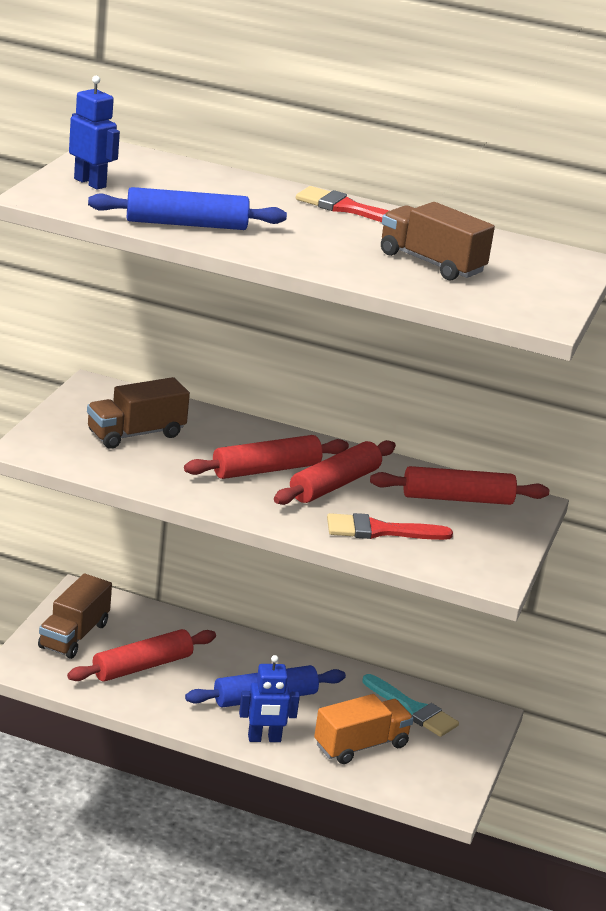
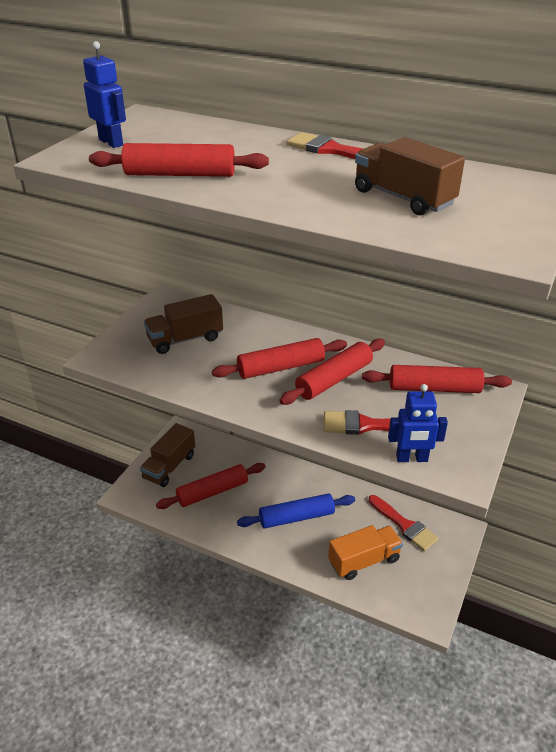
camera: 10 degrees right, 10 degrees up
blue rolling pin [88,187,287,230] -> red rolling pin [89,143,269,177]
blue robot [239,655,300,742] -> blue robot moved to [388,384,448,462]
turquoise brush [362,674,459,737] -> red brush [368,495,439,551]

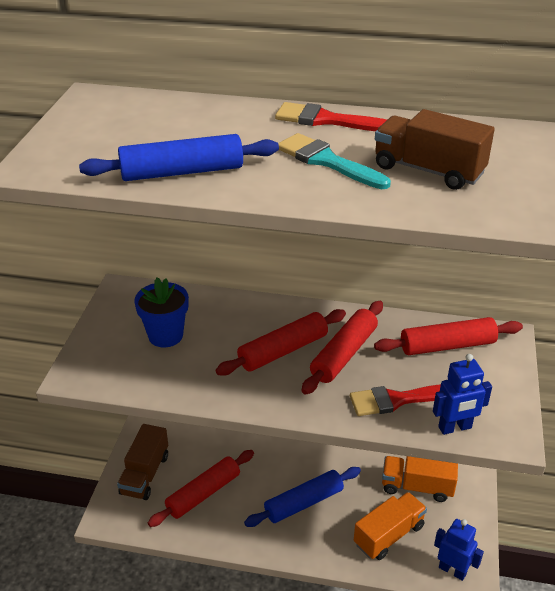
camera: 15 degrees left, 0 degrees up
blue robot [83,41,126,148] -> blue robot moved to [434,519,484,581]
red rolling pin [89,143,269,177] -> blue rolling pin [79,134,279,181]
brown truck [144,294,223,354] -> blue flower pot [134,278,189,347]
red brush [368,495,439,551] -> orange truck [382,456,458,502]
none -> turquoise brush [278,133,391,189]

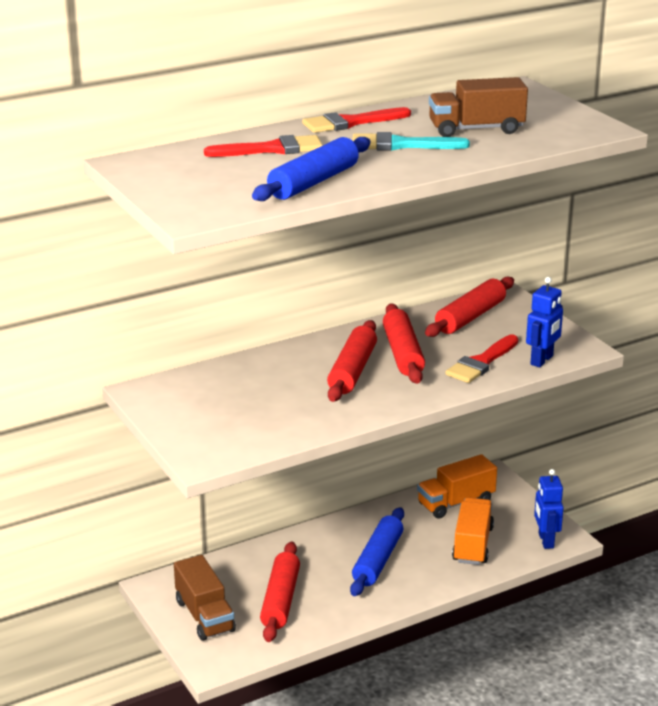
camera: 40 degrees left, 10 degrees down
blue flower pot [134,278,189,347] -> none
blue robot [434,519,484,581] -> blue robot turned 90 degrees counterclockwise [534,469,564,549]
none -> red brush [204,135,323,157]

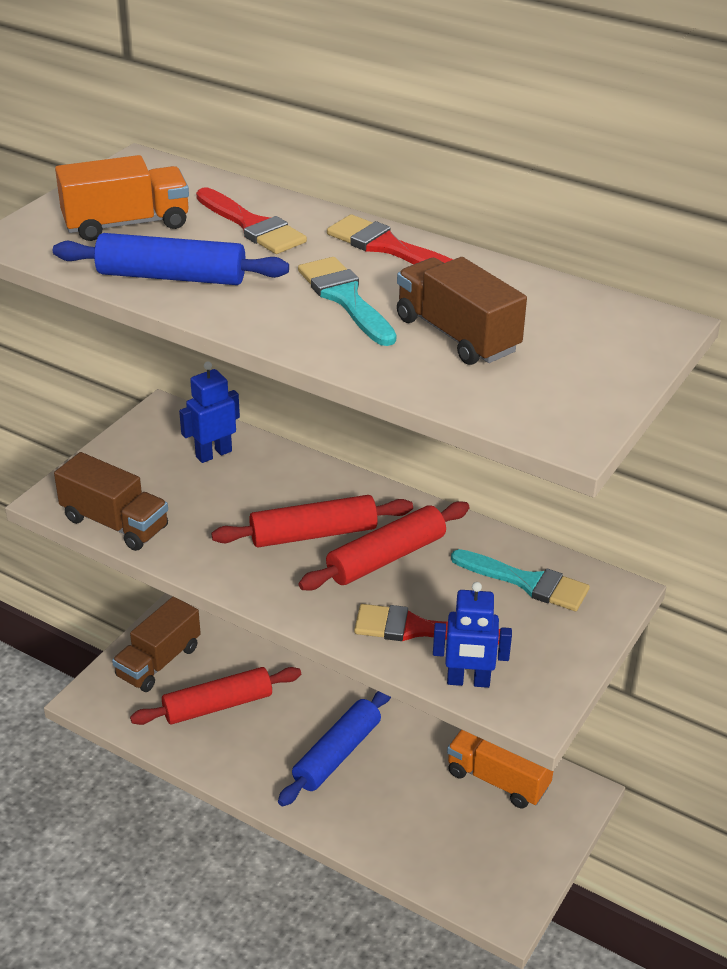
camera: 60 degrees right, 10 degrees up
blue rolling pin [350,507,404,596] -> blue rolling pin turned 45 degrees counterclockwise [278,691,391,806]
red rolling pin [425,277,514,337] -> turquoise brush [451,549,590,611]
orange truck [452,497,494,565] -> orange truck moved to [55,155,189,241]
blue robot [534,469,564,549] -> blue robot moved to [179,361,240,463]
none -> brown truck [54,452,168,551]

